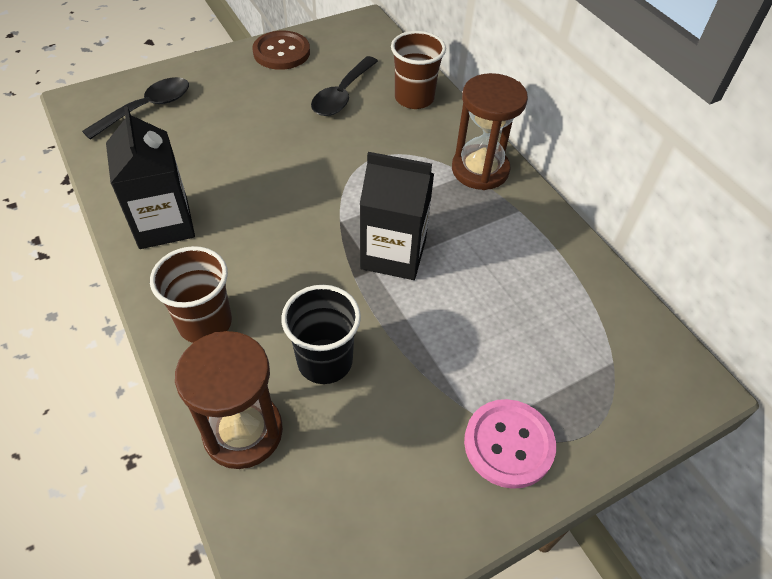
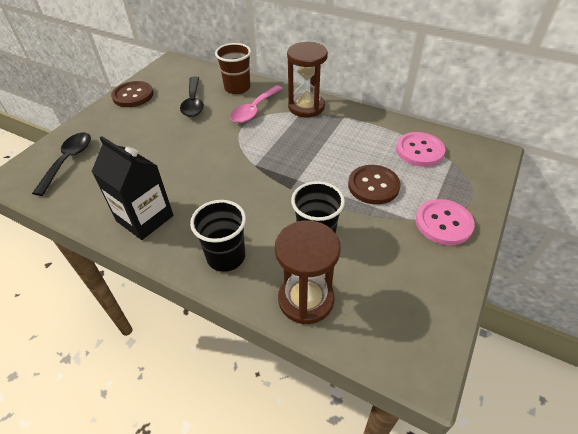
camera: 30 degrees left, 5 degrees down
brown cup [150,246,232,343] -> black cup [190,200,246,272]
black carton [360,152,434,280] -> none
none -> pink spoon [230,85,283,123]
none -> brown button [348,165,400,204]
none -> pink button [396,132,445,167]

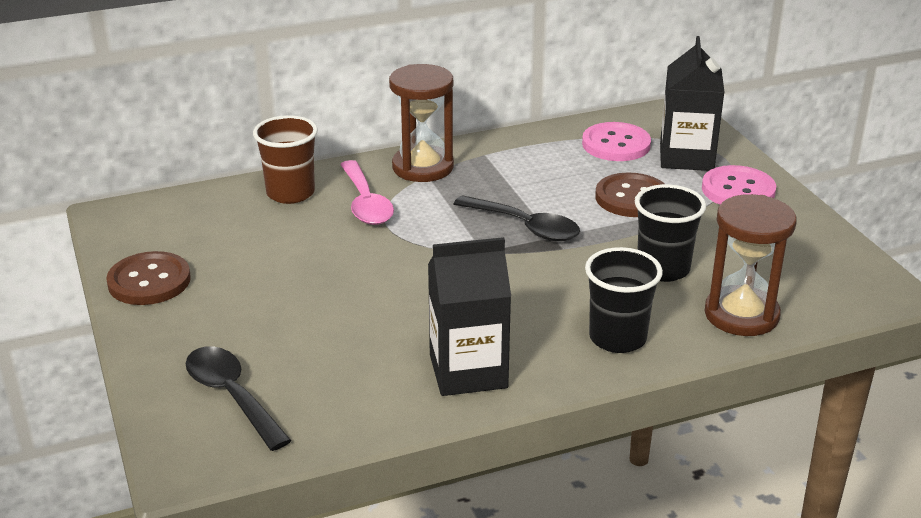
camera: 50 degrees left, 15 degrees down
black spoon [180,76,204,117] -> black spoon moved to [454,195,580,241]
none -> black carton [660,36,724,171]

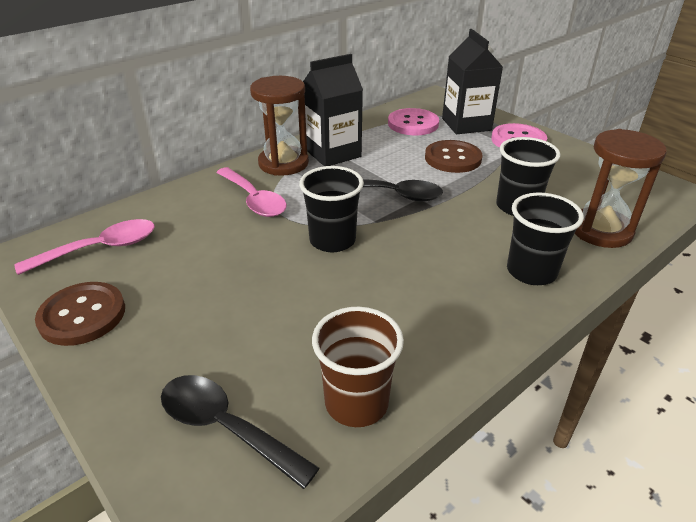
camera: 20 degrees left, 5 degrees up
brown cup [253,115,318,204] -> brown cup moved to [312,307,404,427]
black carton [428,237,511,396] -> black carton moved to [303,54,363,166]
none -> pink spoon [15,219,155,275]
none -> black cup [299,166,364,252]

